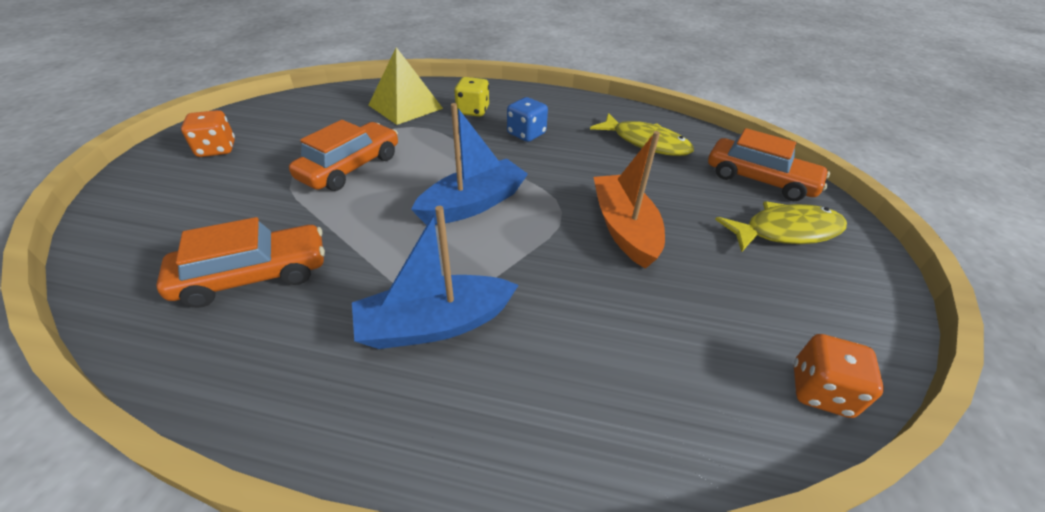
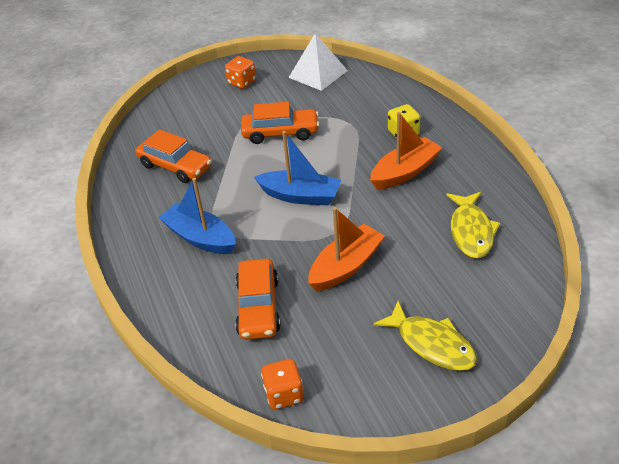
camera: 60 degrees right, 0 degrees up
yellow pyramid [369,47,443,125] -> none
blue dice [507,97,548,142] -> orange boat [370,112,442,190]
orange car [708,128,830,201] -> orange car moved to [235,259,281,340]
none -> white pyramid [288,33,348,91]

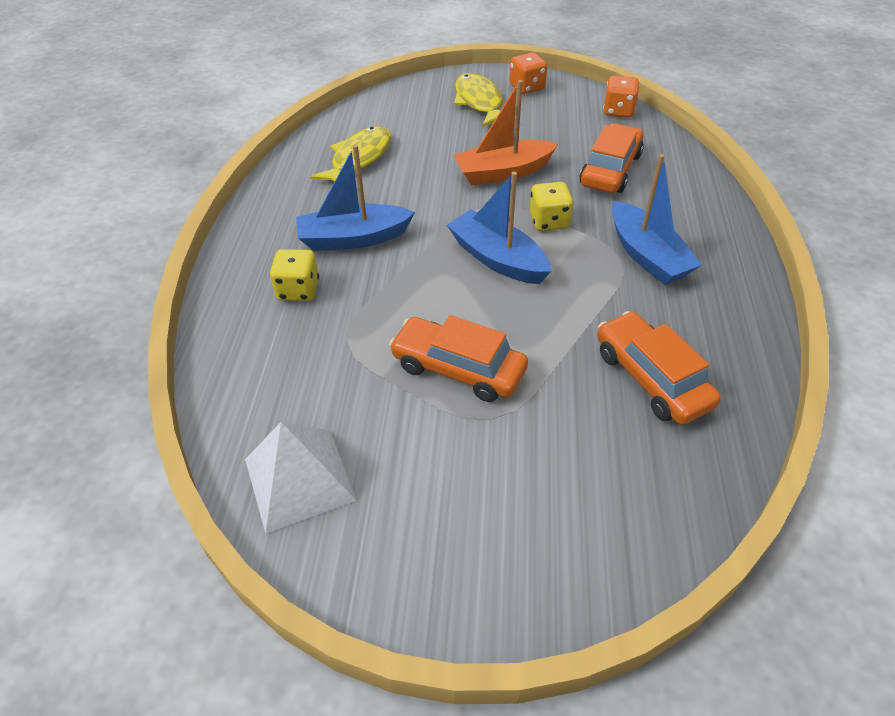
camera: 155 degrees left, 5 degrees up
orange dice [225,56,256,89] -> orange dice moved to [510,52,547,94]
orange boat [370,112,442,190] -> blue boat [296,145,415,251]
none -> yellow dice [530,182,573,231]

